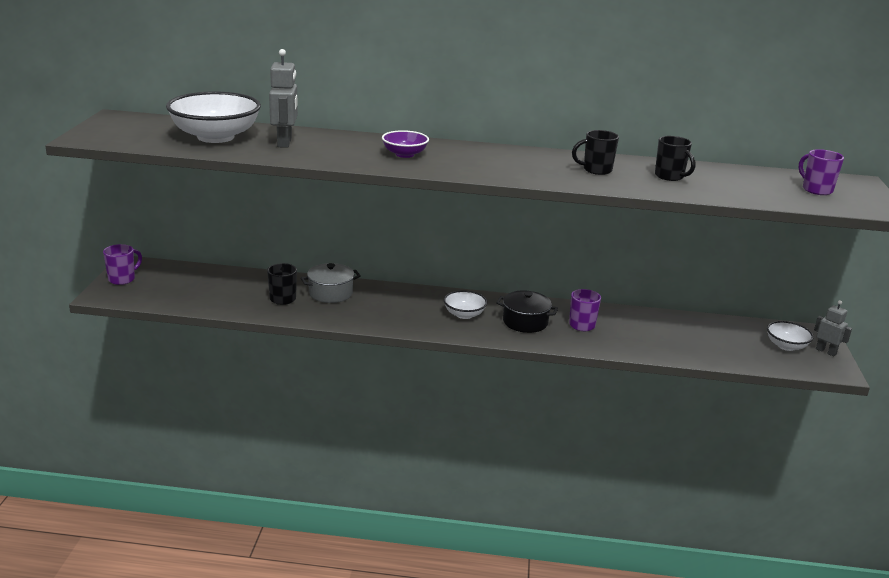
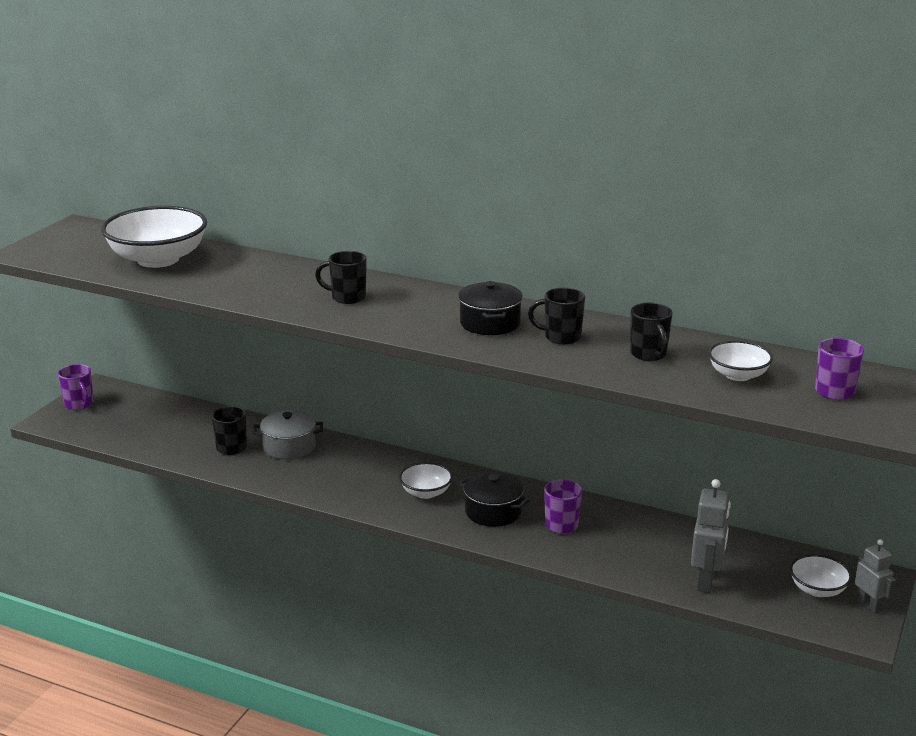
camera: 20 degrees right, 0 degrees up
purple mug [103,244,142,285] -> purple mug turned 90 degrees clockwise [58,364,93,410]
grey robot [269,49,298,148] -> grey robot moved to [691,479,731,593]
purple bowl [382,130,429,158] -> black mug [315,251,367,304]
none -> black pot [458,281,523,335]
none -> white bowl [708,341,773,381]

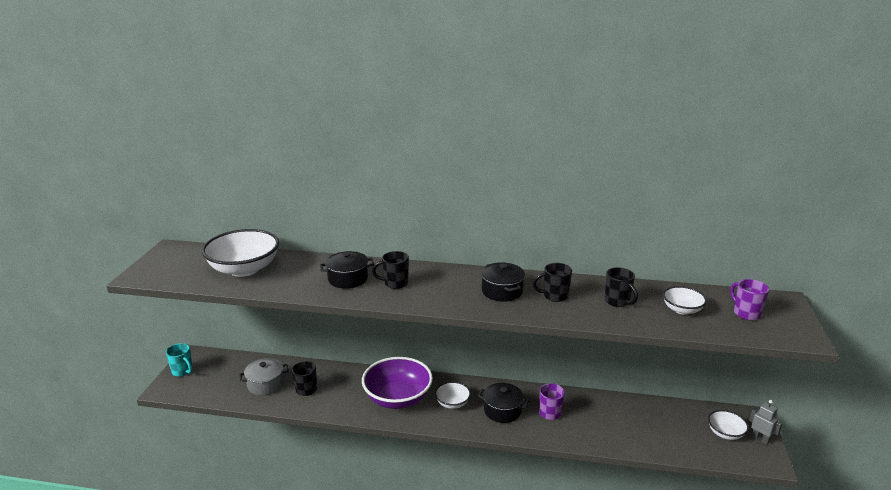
camera: 15 degrees left, 0 degrees up
purple mug [58,364,93,410] -> turquoise mug [166,343,193,377]
grey pot [253,410,323,459] -> grey pot moved to [239,358,289,396]
grey robot [691,479,731,593] -> none
none -> black pot [320,251,374,289]
none -> purple bowl [362,357,433,409]

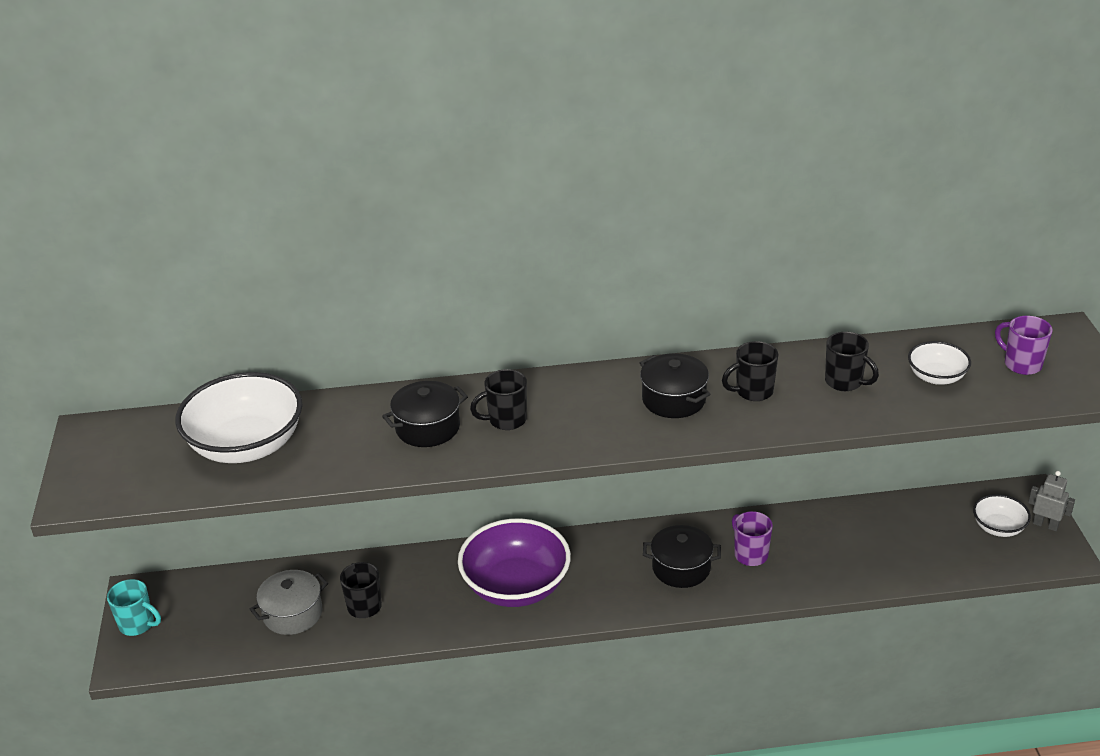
camera: 15 degrees left, 10 degrees up
white bowl [435,382,471,409] -> none

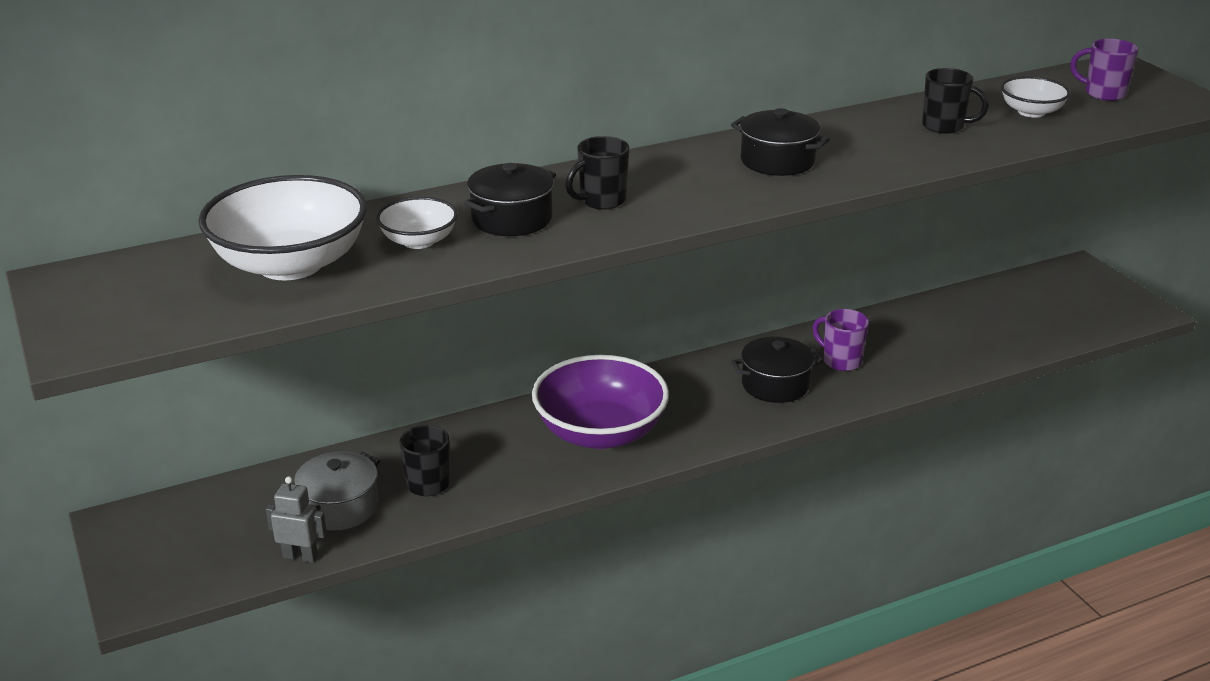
camera: 20 degrees left, 5 degrees down
turquoise mug [107,579,161,636] -> none
black mug [722,341,779,401] -> none
white bowl [973,494,1031,537] -> white bowl moved to [376,197,458,249]
grey robot [1028,471,1075,531] -> grey robot moved to [266,476,327,563]

